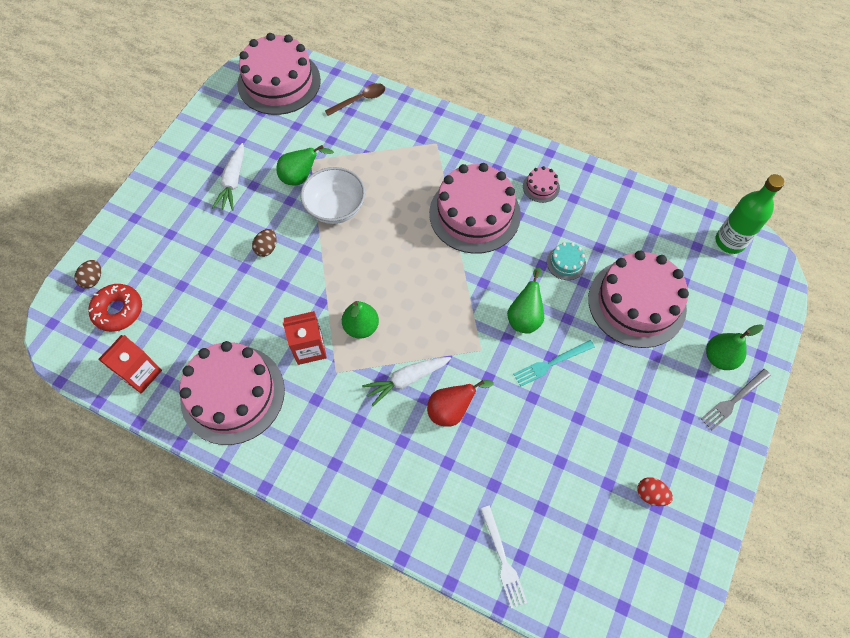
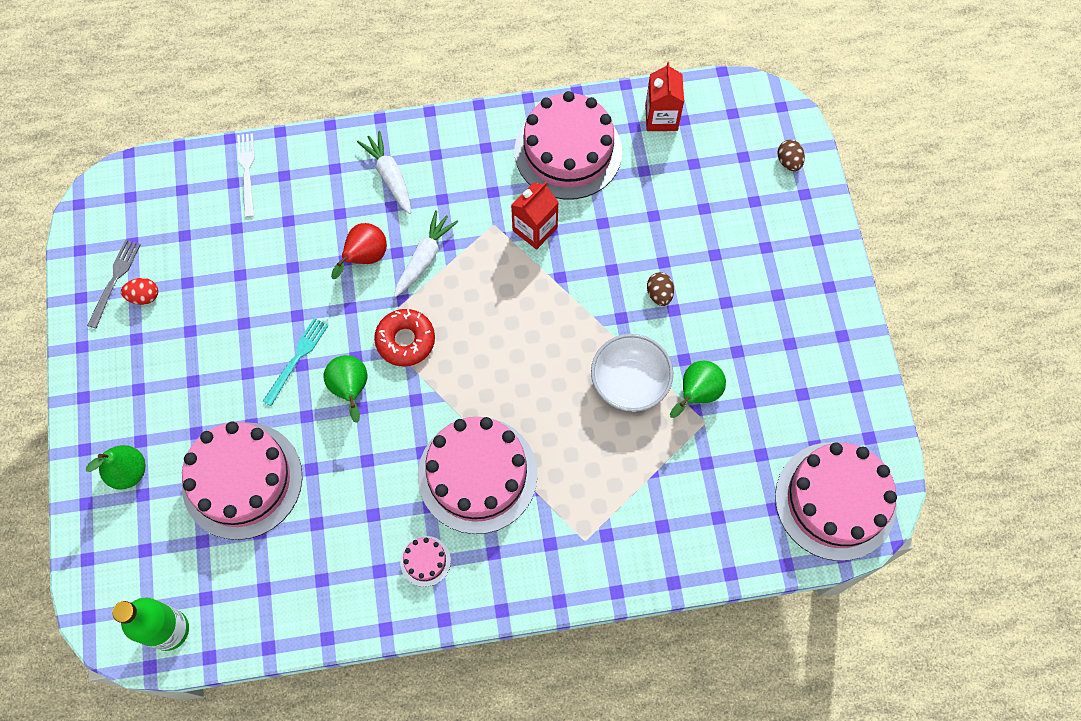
camera: 145 degrees right, 5 degrees up
red donut [88,284,142,332] -> red donut moved to [374,309,435,366]
white carrot [212,143,244,211] -> white carrot moved to [357,131,411,214]
brown spoon [325,83,385,116] -> none
green pear [342,301,379,339] -> none
white fork [481,506,527,608] -> white fork turned 45 degrees clockwise [237,133,255,217]
turquoise cake [547,242,586,280] -> none
grey fork [701,369,771,430] -> grey fork moved to [87,240,141,328]

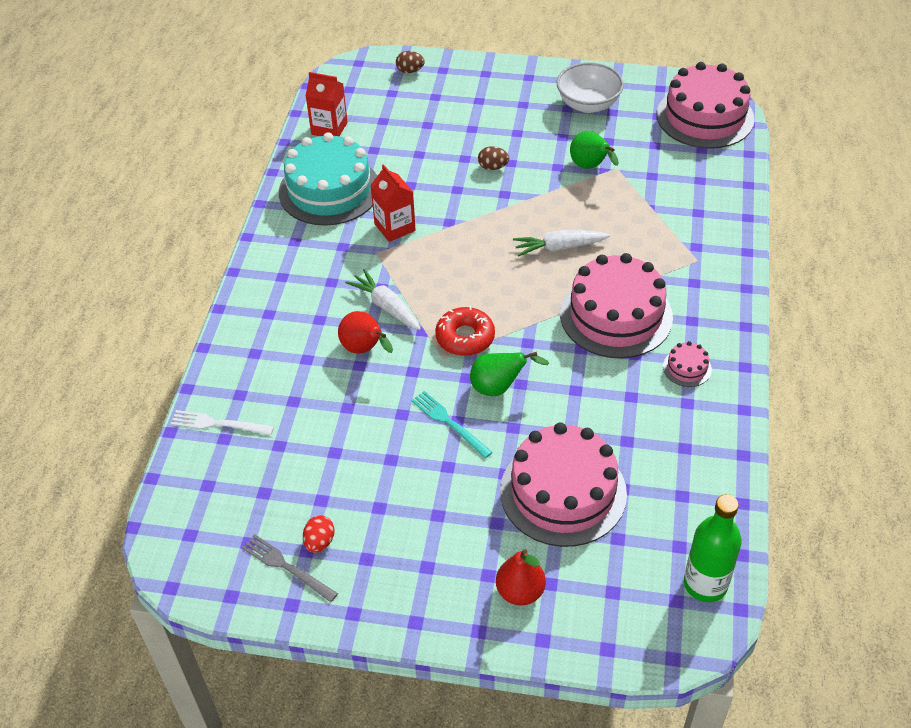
camera: 70 degrees left, 20 degrees down
green pear [86,445,145,490] -> red pear [496,549,546,606]
white carrot [357,131,411,214] -> white carrot moved to [513,230,610,257]
pink cake [515,91,622,200] -> turquoise cake [279,132,377,226]
white bowl [591,334,673,412] -> white bowl moved to [557,62,624,113]

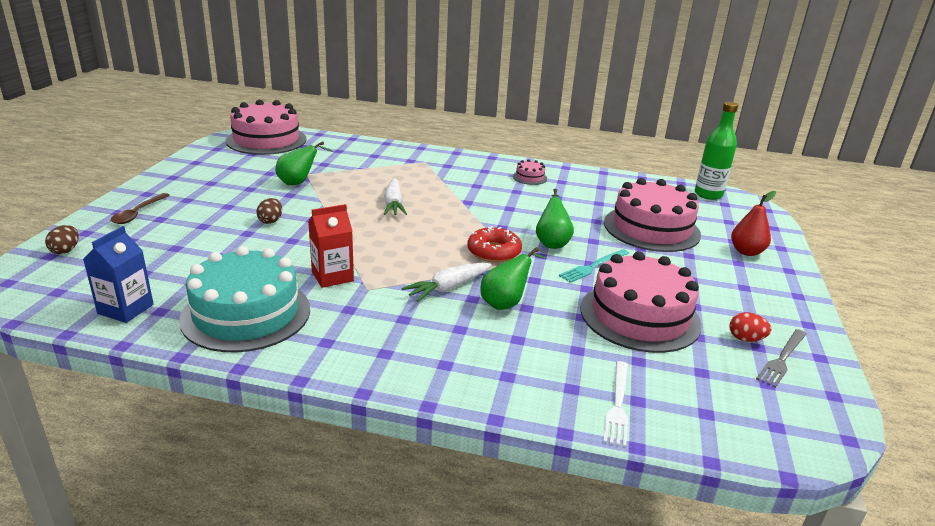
camera: 90 degrees left, 20 degrees down
red carton [306,72,348,136] -> blue carton [83,226,154,323]
red pear [338,311,393,353] -> green pear [481,247,547,310]
white bowl [557,62,624,113] -> none
pink cake [560,253,673,358] -> pink cake moved to [581,251,702,353]
none -> brown spoon [111,193,170,224]

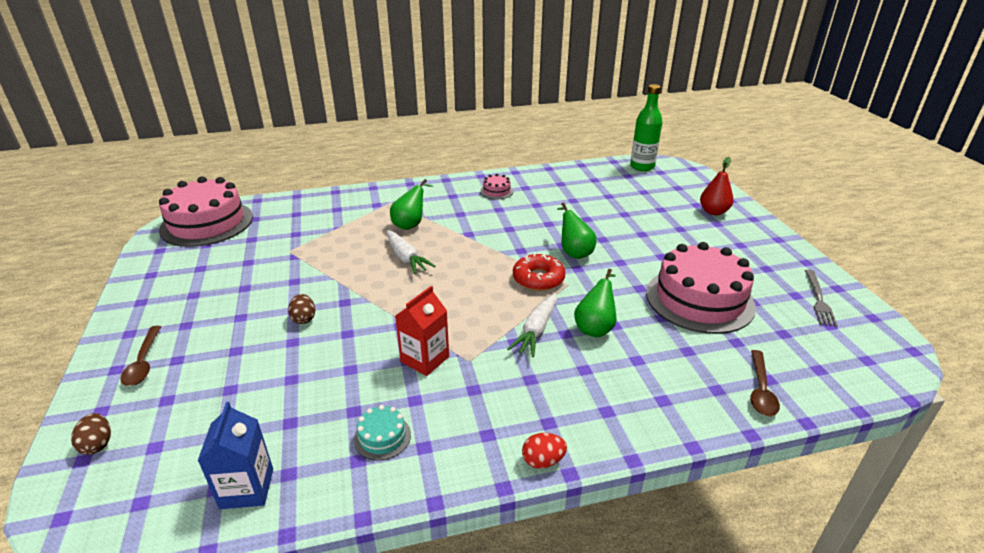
camera: 25 degrees left, 5 degrees up
turquoise cake [179,246,310,352] -> turquoise cake [354,405,411,461], size x0.41
green pear [276,141,333,185] -> green pear moved to [390,179,434,230]
turquoise fork [559,249,629,283] -> none
white fork [603,361,628,447] -> brown spoon [750,350,780,416]
pink cake [604,178,701,252] -> none
red egg [729,312,771,342] -> red egg moved to [522,433,567,469]

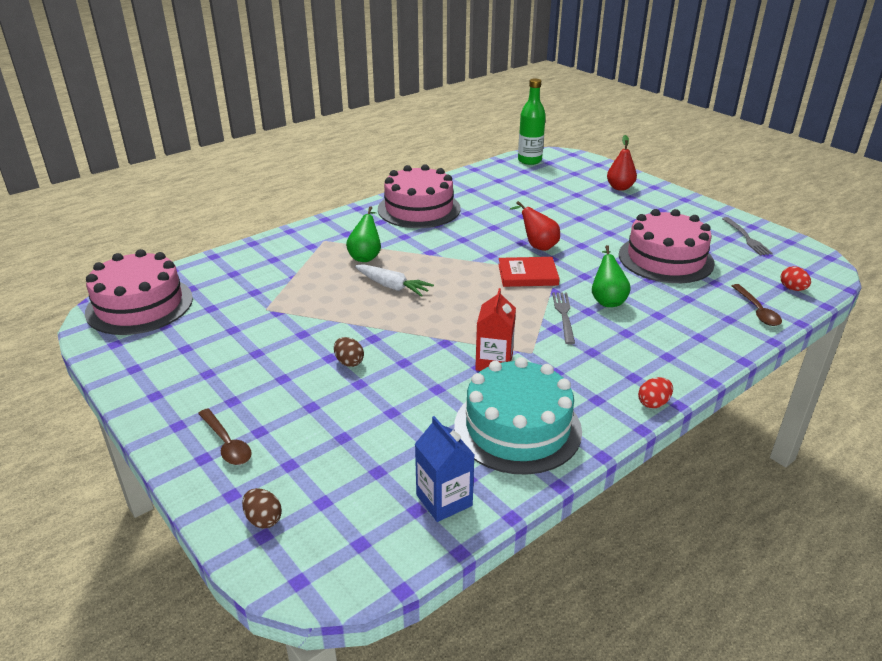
camera: 25 degrees left, 0 degrees up
turquoise cake [354,405,411,461] -> turquoise cake [454,357,582,475], size x2.42
pink cake [480,174,513,199] -> pink cake [378,164,461,228], size x2.42
white carrot [507,293,557,357] -> grey fork [552,292,575,344]
red donut [513,253,566,291] -> red book [498,257,560,287]
green pear [557,202,597,259] -> red pear [510,201,560,251]
none -> red egg [781,266,811,291]

